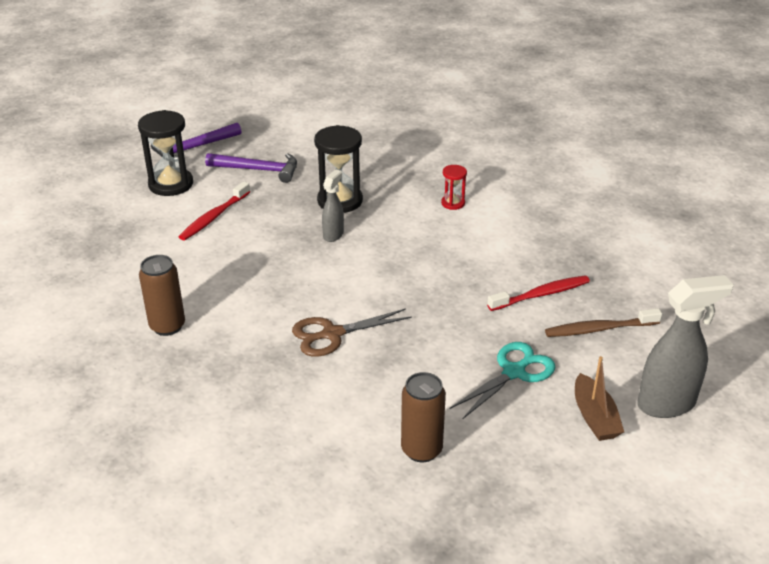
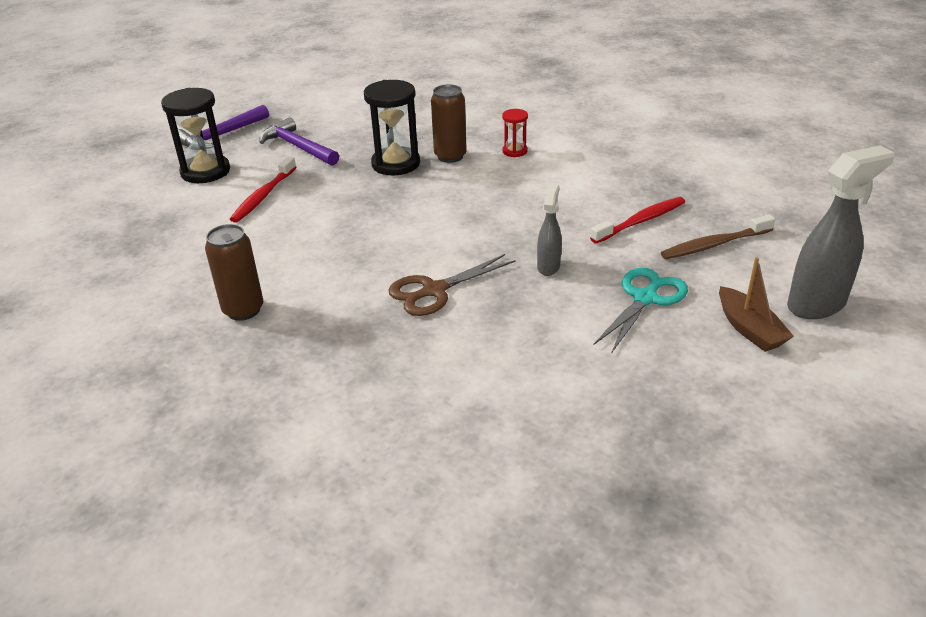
camera: 10 degrees left, 0 degrees up
purple hammer [205,153,297,183] -> purple hammer turned 135 degrees counterclockwise [260,117,339,166]
grey spray bottle [322,169,344,242] -> grey spray bottle moved to [537,184,562,276]
brown can [401,372,446,462] -> brown can moved to [431,84,467,163]

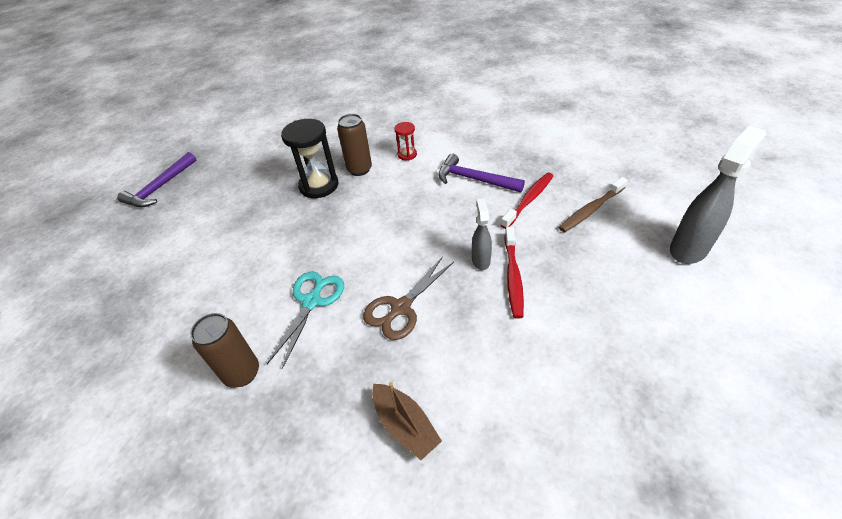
camera: 15 degrees left, 10 degrees up
black hourglass [161,88,230,183] -> none
red toothbrush [230,156,296,223] -> red toothbrush moved to [505,227,524,319]
purple hammer [260,117,339,166] -> purple hammer moved to [438,154,525,193]
turquoise scissors [593,268,688,354] -> turquoise scissors moved to [267,271,344,369]
brown boat [719,257,794,352] -> brown boat moved to [372,382,442,460]

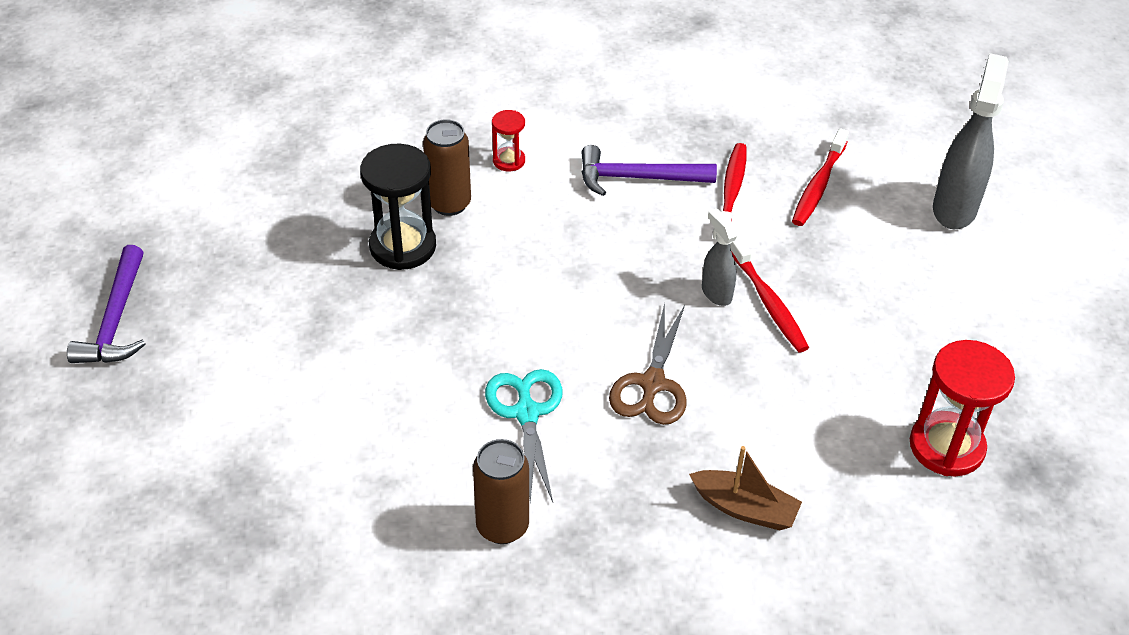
camera: 30 degrees left, 0 degrees up
brown toothbrush [559,177,628,232] -> red toothbrush [792,128,849,226]
none -> red hourglass [910,340,1015,476]

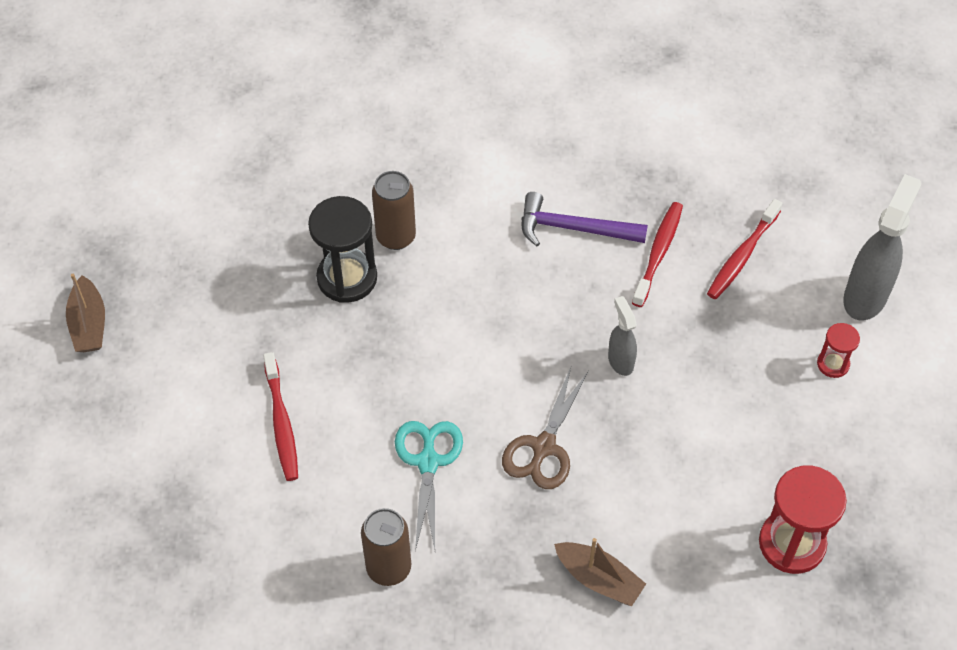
camera: 10 degrees right, 10 degrees up
purple hammer [67,245,145,363] -> brown boat [66,274,105,352]
red hourglass [492,110,525,172] -> red hourglass moved to [817,323,860,378]
red toothbrush [730,236,809,352] -> red toothbrush moved to [263,352,298,481]

